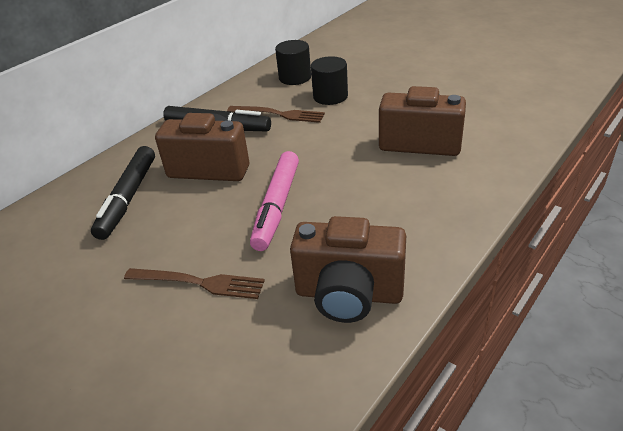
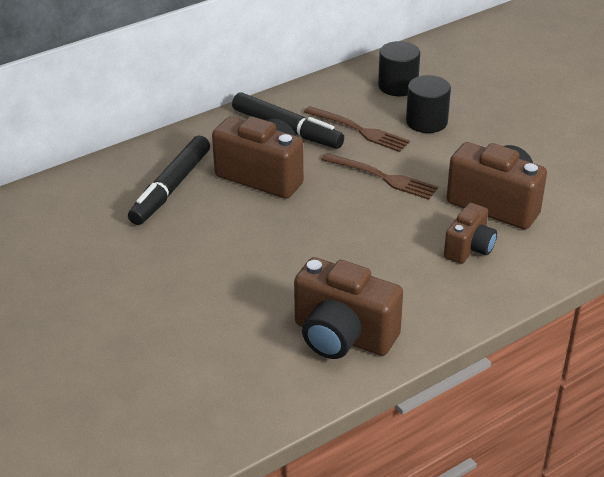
camera: 15 degrees right, 0 degrees up
brown fork [124,268,265,299] -> brown fork moved to [321,153,438,200]
pink marker [250,151,299,251] -> none
none -> brown camera [444,203,497,264]

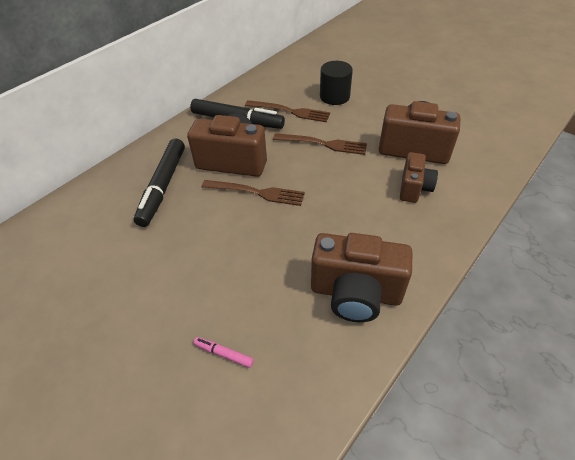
camera: 15 degrees left, 10 degrees up
black cylinder [378,41,420,96] -> none
none -> pink marker [194,337,254,368]
none -> brown fork [202,180,305,206]

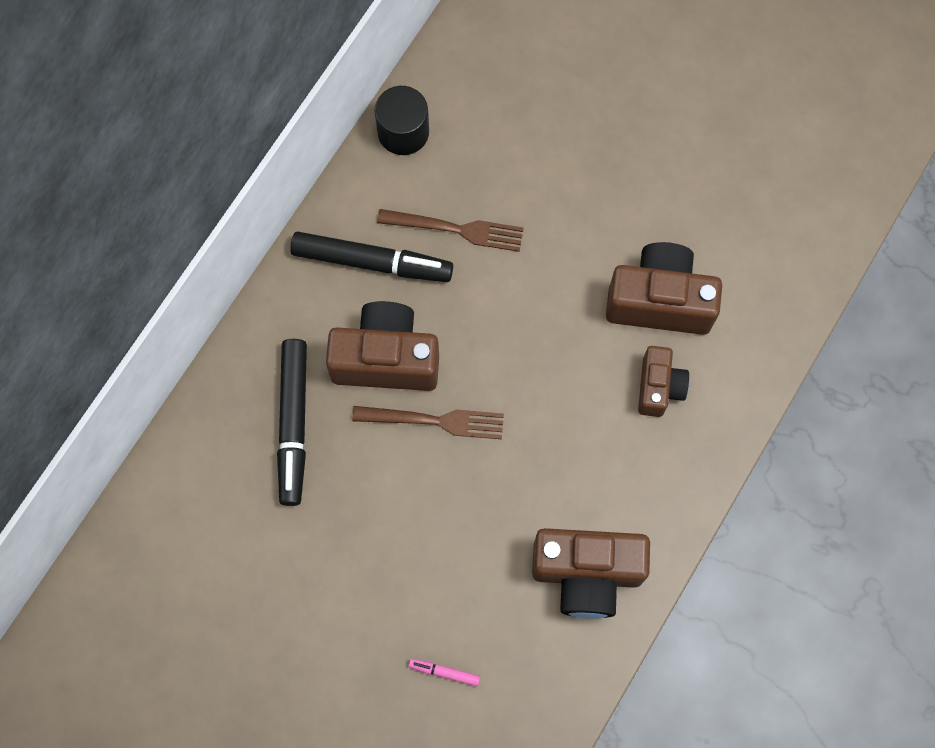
camera: 10 degrees left, 25 degrees up
brown fork [273,133,367,155] -> none
black cylinder [320,61,353,105] -> black cylinder moved to [374,86,429,155]

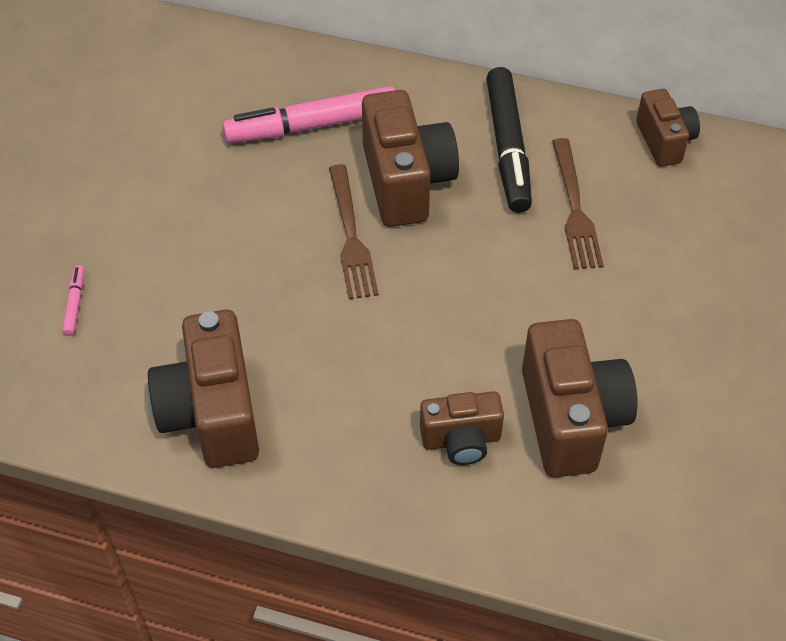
camera: 75 degrees right, 20 degrees down
black marker [277,339,307,506] -> pink marker [222,86,395,143]
black cylinder [374,86,429,155] -> brown camera [636,89,700,167]

